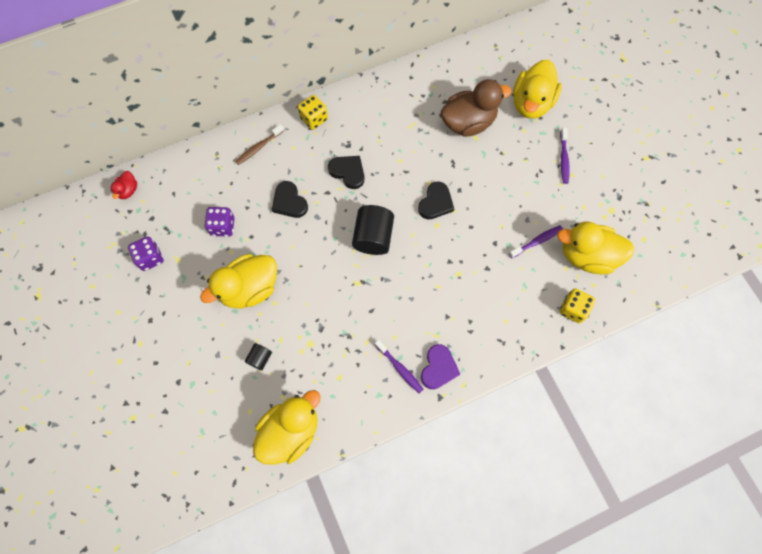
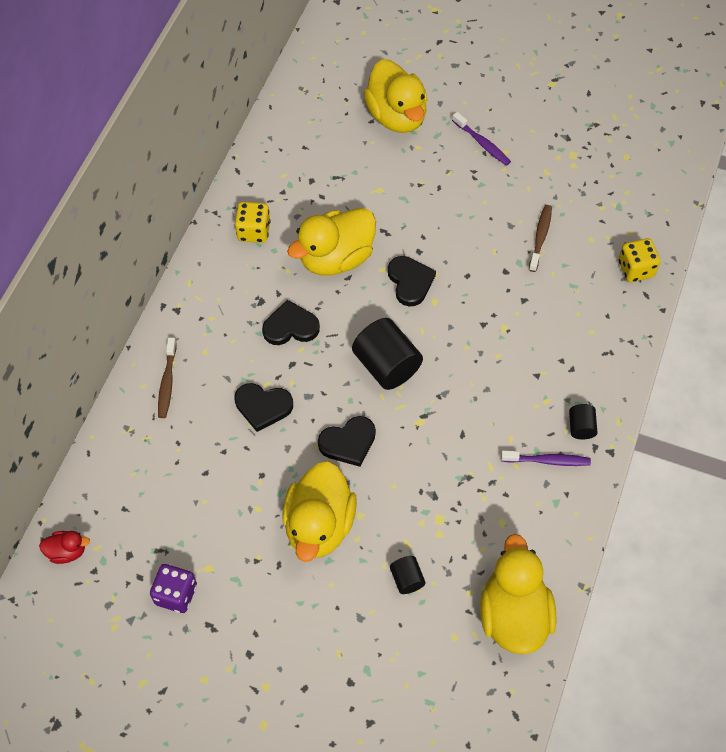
camera: 45 degrees left, 10 degrees down
red duck [111,171,137,199] -> red duck turned 60 degrees counterclockwise [39,531,90,564]
purple dice [204,207,235,237] -> none
yellow dice [298,95,328,130] -> yellow dice moved to [235,202,270,243]
purple heart [421,344,460,389] -> black cylinder [569,404,597,439]
brown duck [441,79,512,137] -> none
purple toothbrush [509,225,563,258] -> brown toothbrush [529,205,552,272]
yellow duck [557,222,635,275] -> yellow duck moved to [287,208,376,275]
none -> black heart [318,416,376,467]

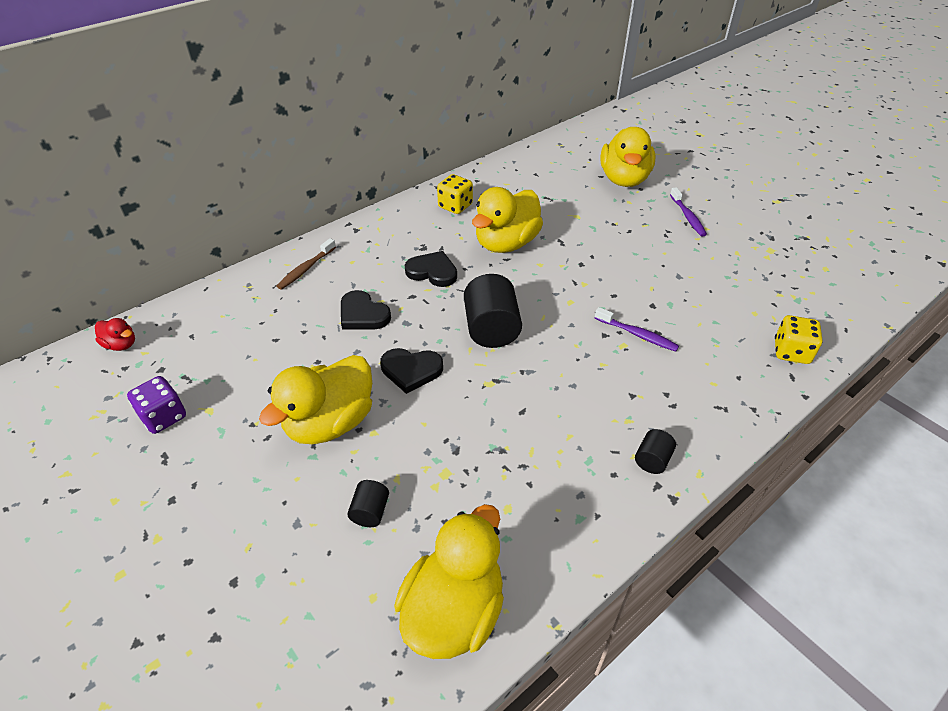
camera: 30 degrees right, 15 degrees down
yellow duck [287,208,376,275] -> yellow duck turned 45 degrees counterclockwise [472,187,543,253]
black heart [388,256,436,307] -> none
purple toothbrush [501,451,591,466] -> purple toothbrush moved to [595,307,679,352]
brown toothbrush [529,205,552,272] -> none

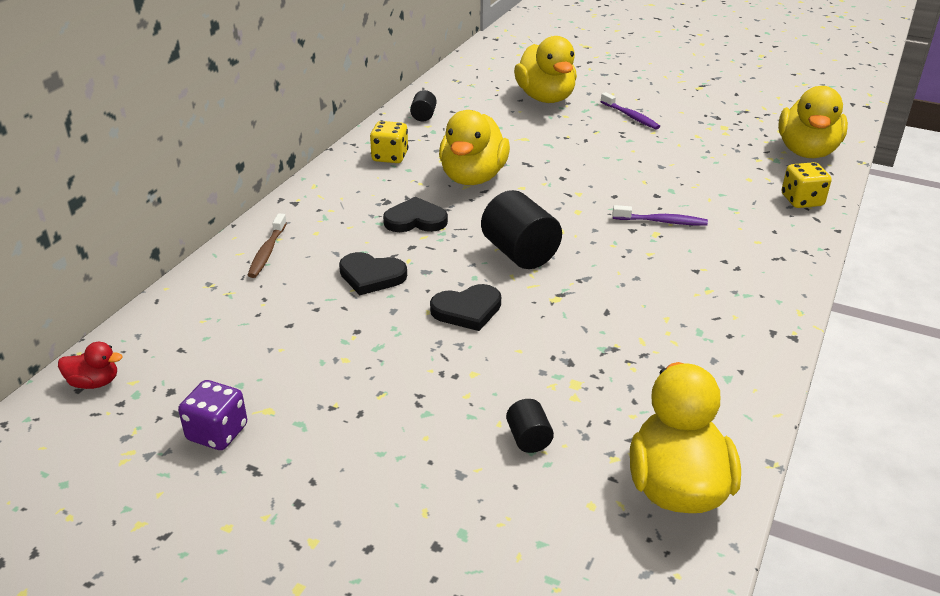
camera: 25 degrees left, 10 degrees down
yellow duck [259,355,372,444] -> yellow duck moved to [778,86,848,158]
black cylinder [635,429,676,474] -> black cylinder moved to [410,90,437,121]

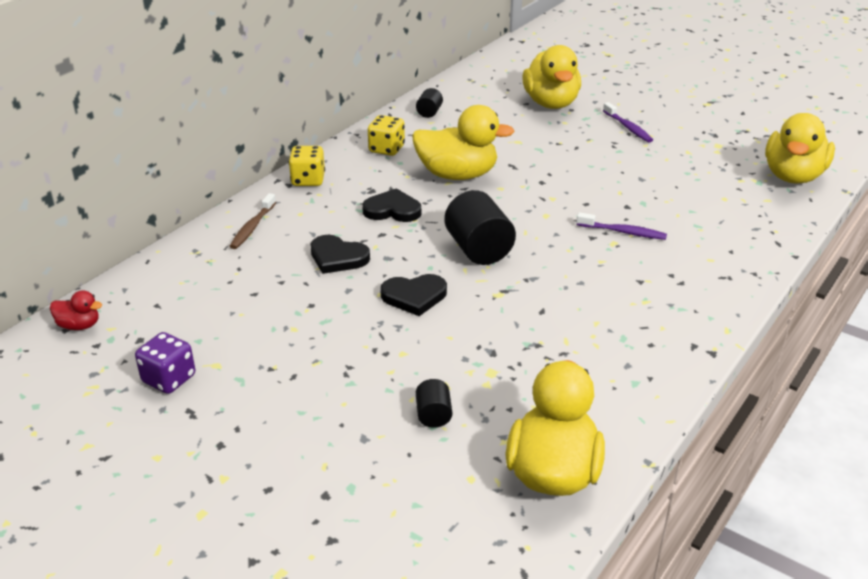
camera: 10 degrees right, 0 degrees up
yellow duck [439,110,510,185] -> yellow duck turned 105 degrees counterclockwise [412,105,515,180]
yellow dice [782,162,832,208] -> yellow dice moved to [289,146,325,186]

